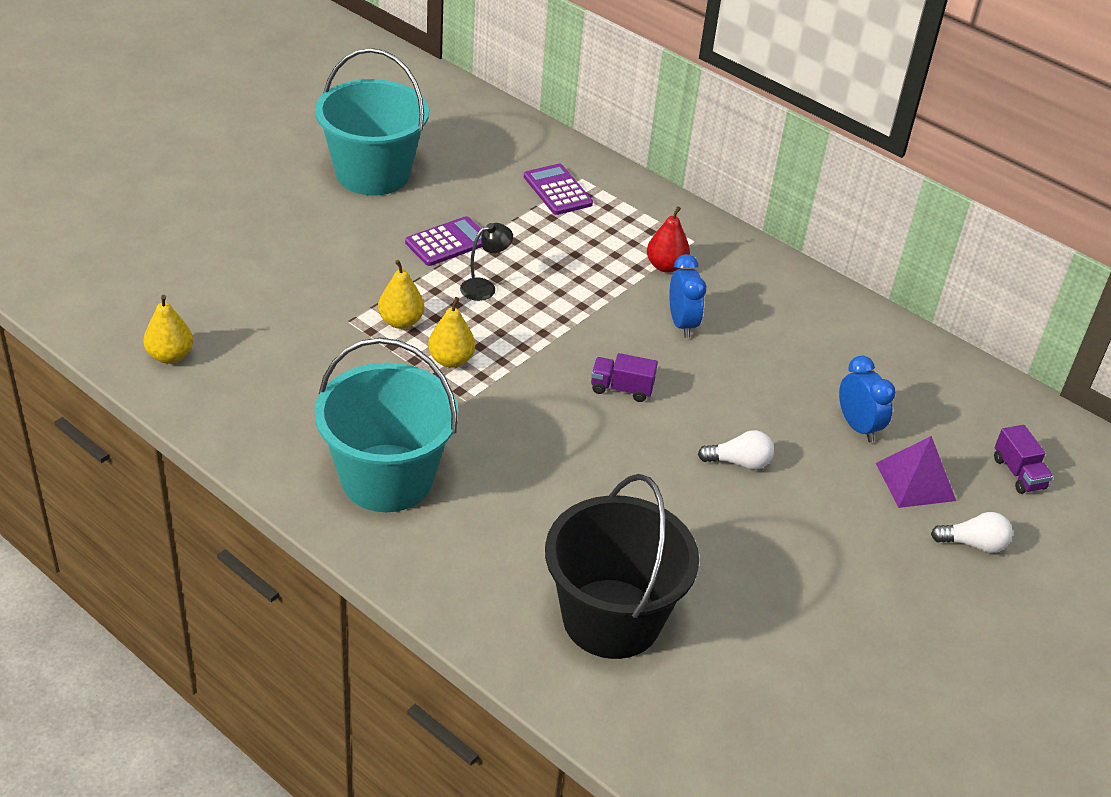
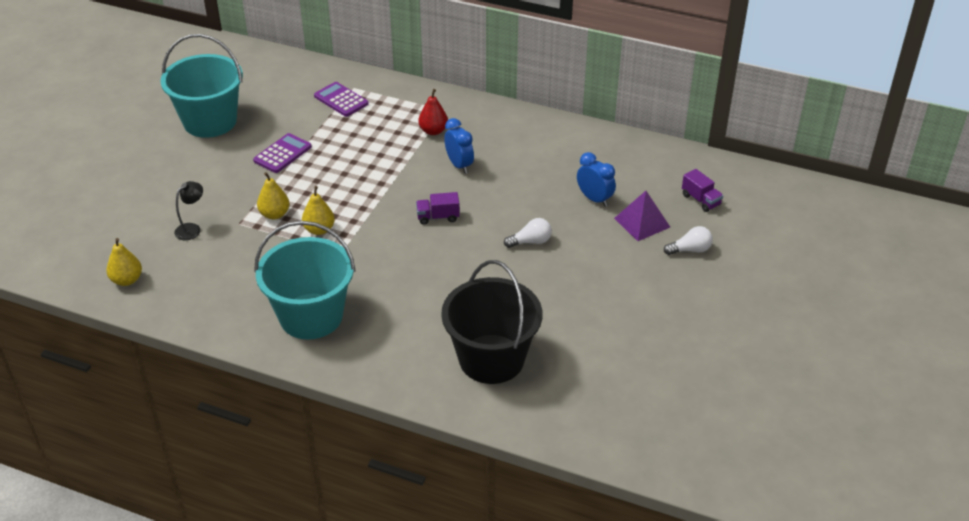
camera: 15 degrees left, 0 degrees up
black lamp [460,223,513,301] -> black lamp moved to [174,181,203,240]

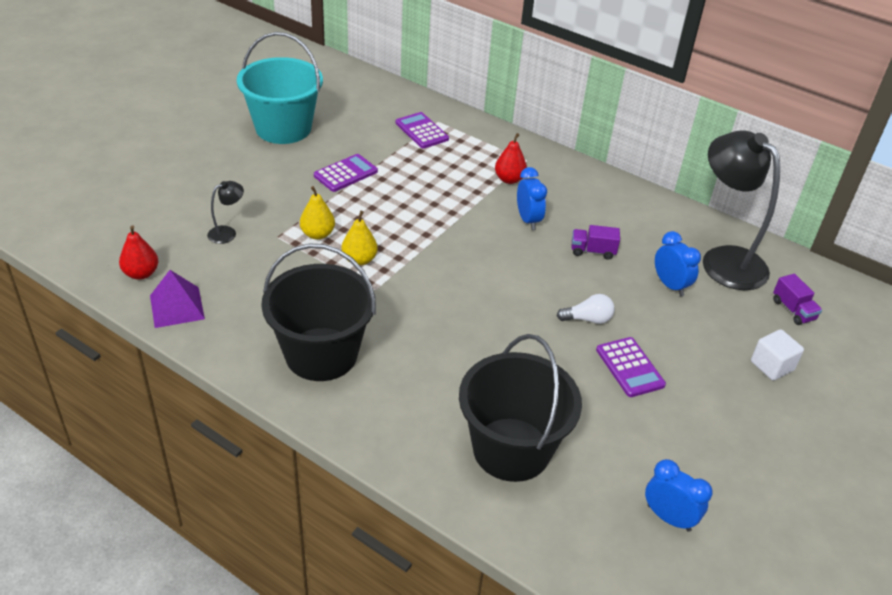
camera: 10 degrees right, 0 degrees up
yellow pear [106,238,142,286] -> red pear [119,225,158,280]
turquoise bucket [254,221,355,340] -> black bucket [261,243,376,381]
purple truck [416,192,460,225] -> purple truck moved to [572,225,620,260]
purple pyramid [614,191,670,241] -> purple pyramid moved to [150,270,205,328]
white light bulb [664,226,713,255] -> white cube [751,329,804,381]
none -> purple calculator [596,337,666,397]
none -> blue clock [645,459,713,532]
none -> black lamp [703,130,780,290]

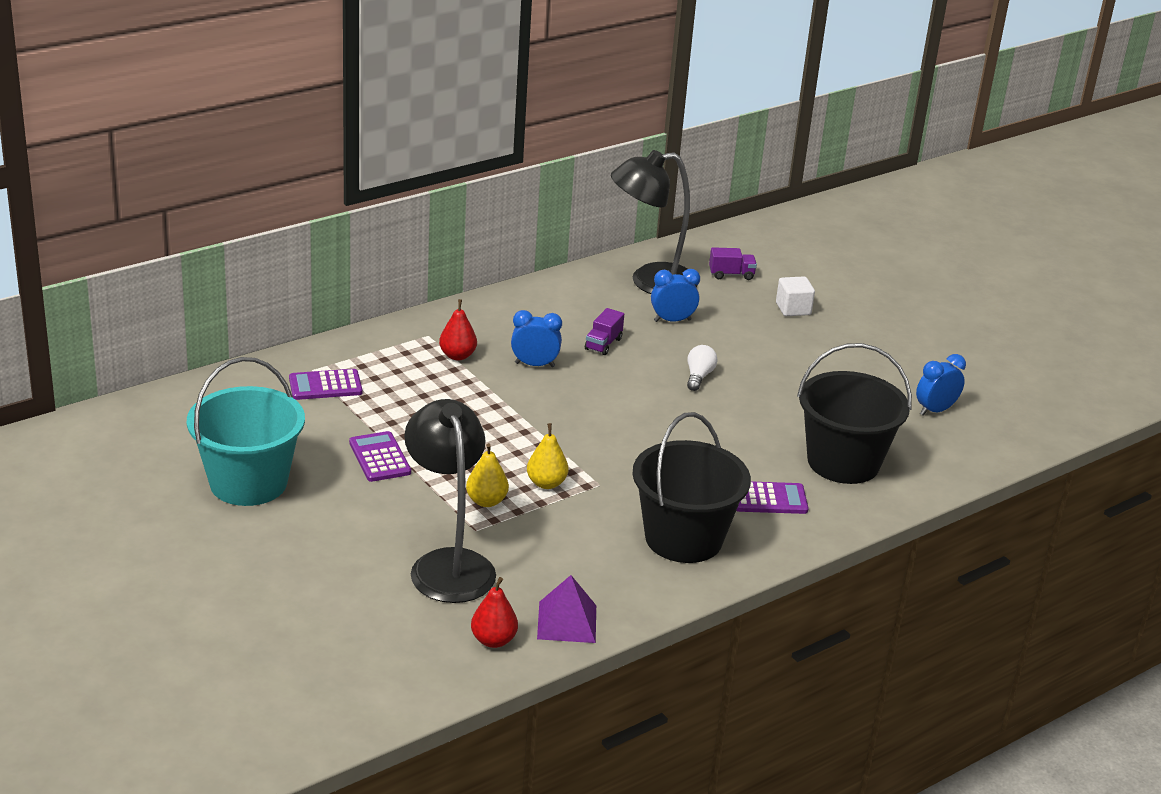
camera: 70 degrees left, 10 degrees down
black lamp [207,181,244,244] -> black lamp [404,399,496,603], size x2.38
purple calculator [596,337,666,397] -> purple calculator moved to [736,482,809,514]

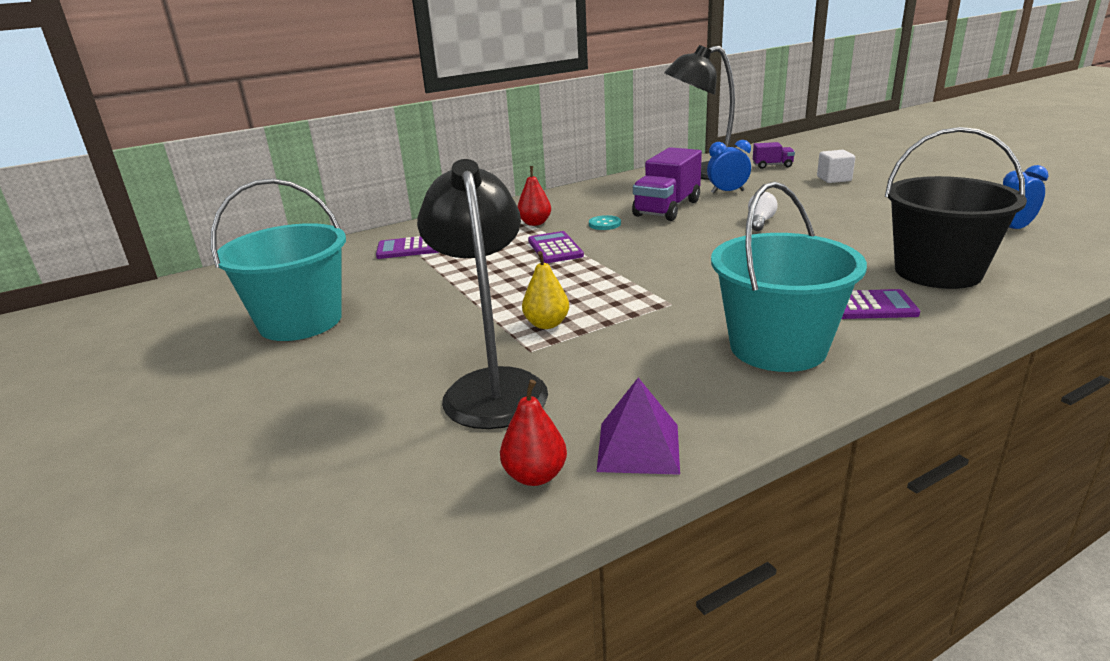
camera: 10 degrees right, 5 degrees down
purple calculator [349,431,411,482] -> purple calculator moved to [528,231,584,263]
blue clock [511,310,562,367] -> turquoise button [589,215,621,230]
yellow pear [527,423,569,489] -> none
purple truck [585,308,624,355] -> purple truck [632,147,702,221], size x2.00
black bucket [632,412,751,563] -> turquoise bucket [711,181,867,372]

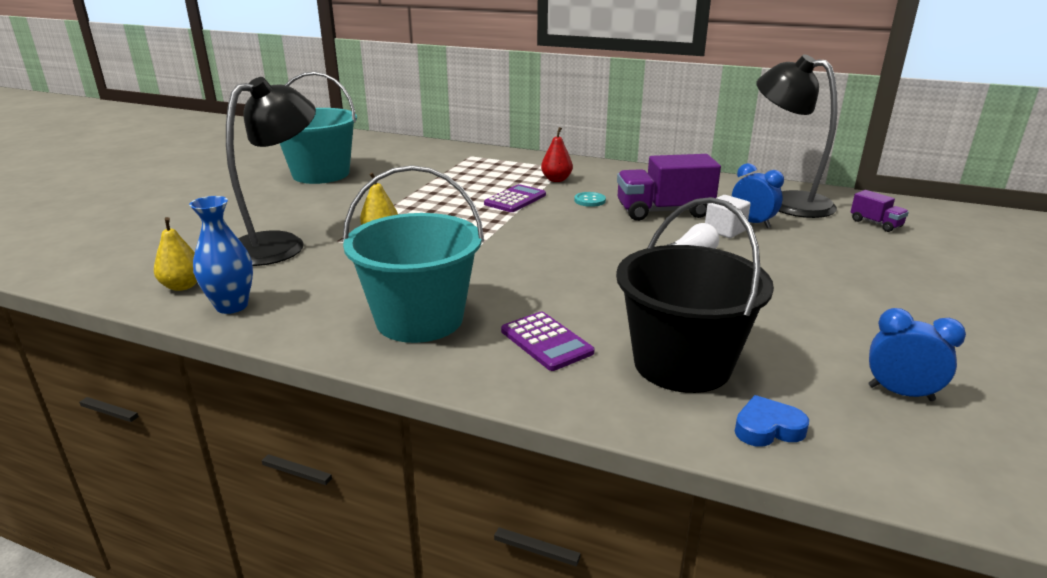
camera: 50 degrees right, 0 degrees up
purple calculator [376,236,439,259] -> none
red pear [500,380,567,486] -> yellow pear [154,217,197,291]
purple pyramid [597,378,680,475] -> blue vase [189,196,253,314]
white cube [817,150,855,183] -> white cube moved to [705,195,751,238]
none -> blue heart [735,395,809,447]

